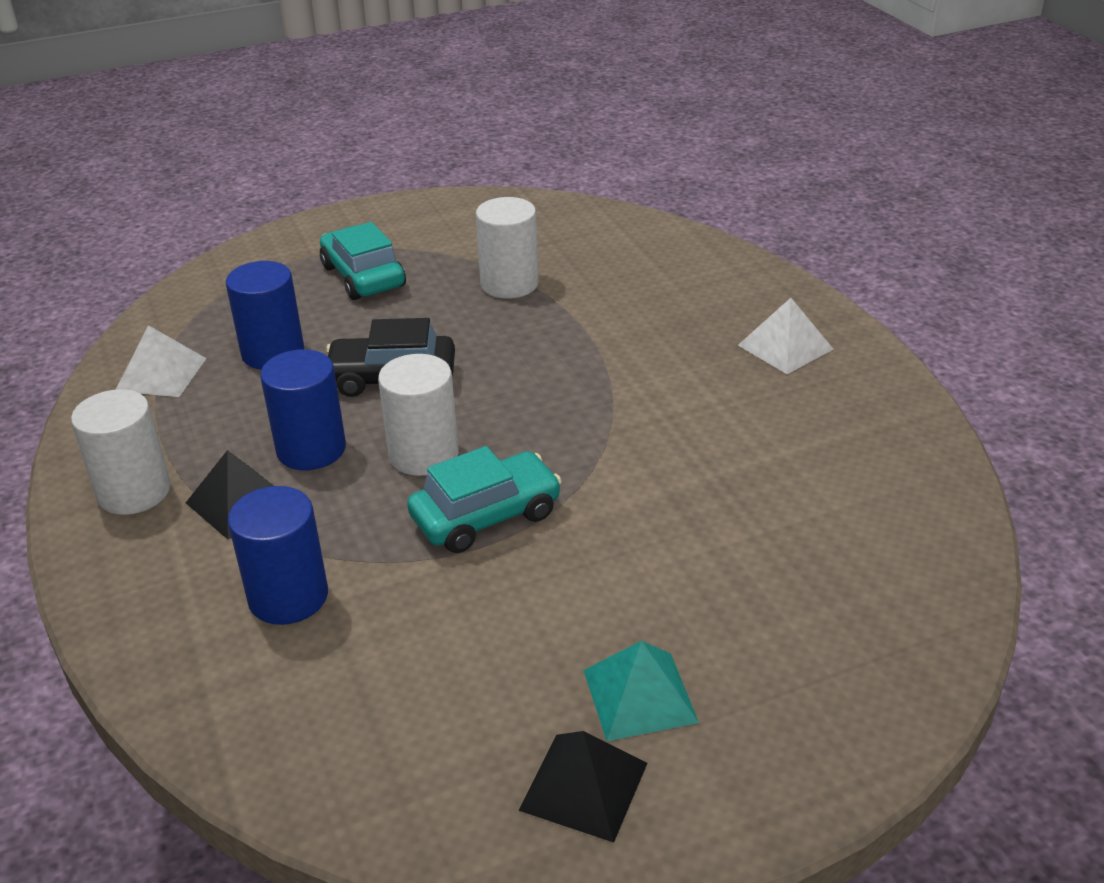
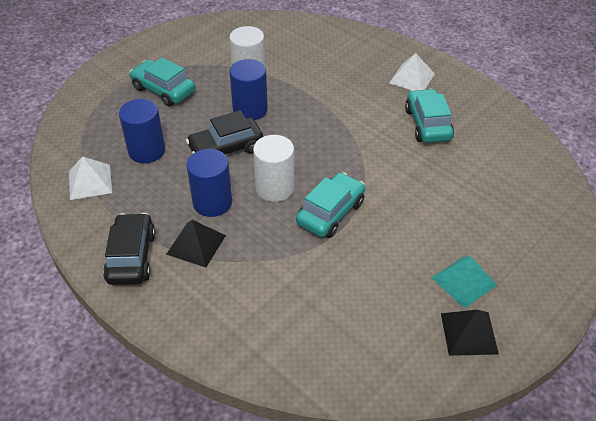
camera: 25 degrees left, 10 degrees up
white cylinder [71,389,170,515] -> black car [103,213,156,285]
blue cylinder [228,486,328,625] -> blue cylinder moved to [230,59,268,120]
none -> turquoise car [405,89,454,143]

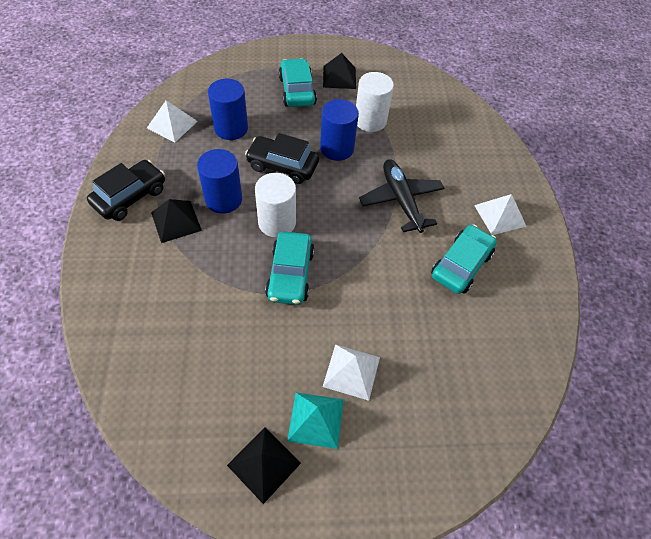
camera: 40 degrees right, 10 degrees up
turquoise car [296,172,365,238] -> turquoise car turned 105 degrees clockwise [265,231,314,305]
none -> black pyramid [323,53,356,89]
none -> white pyramid [323,344,380,401]
none -> black plane [359,159,444,233]

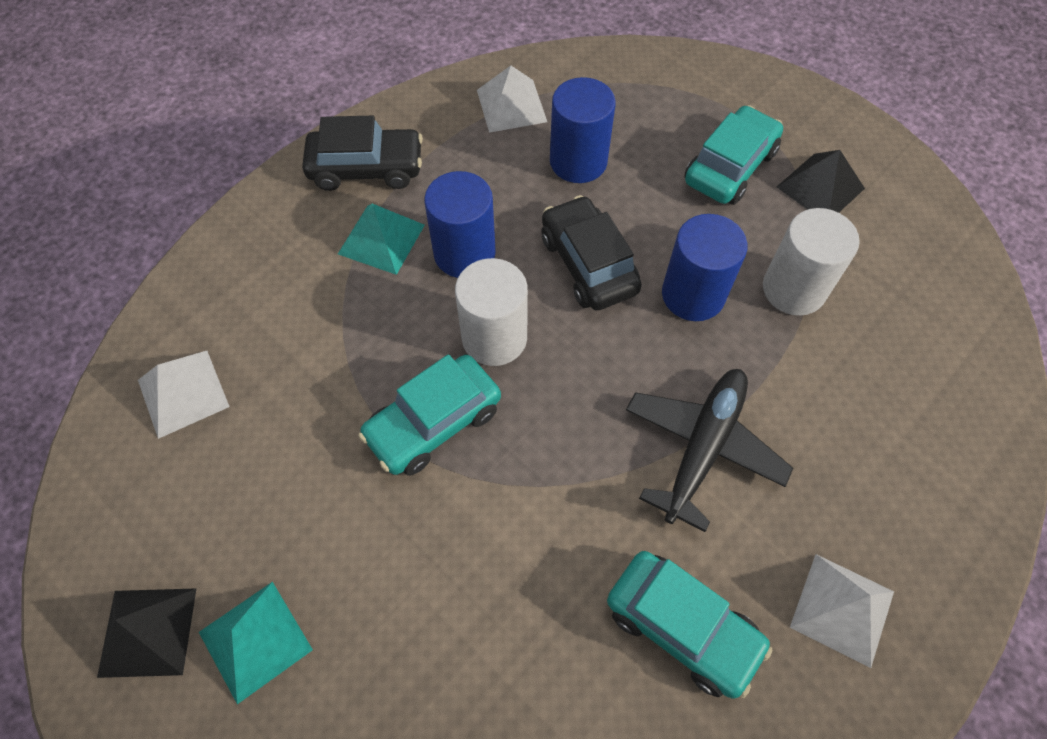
camera: 50 degrees right, 5 degrees up
black pyramid [151,199,202,243] -> turquoise pyramid [338,204,425,275]
white pyramid [323,344,380,401] -> white pyramid moved to [138,351,229,439]
turquoise car [431,224,497,294] -> turquoise car turned 45 degrees clockwise [607,551,773,699]

